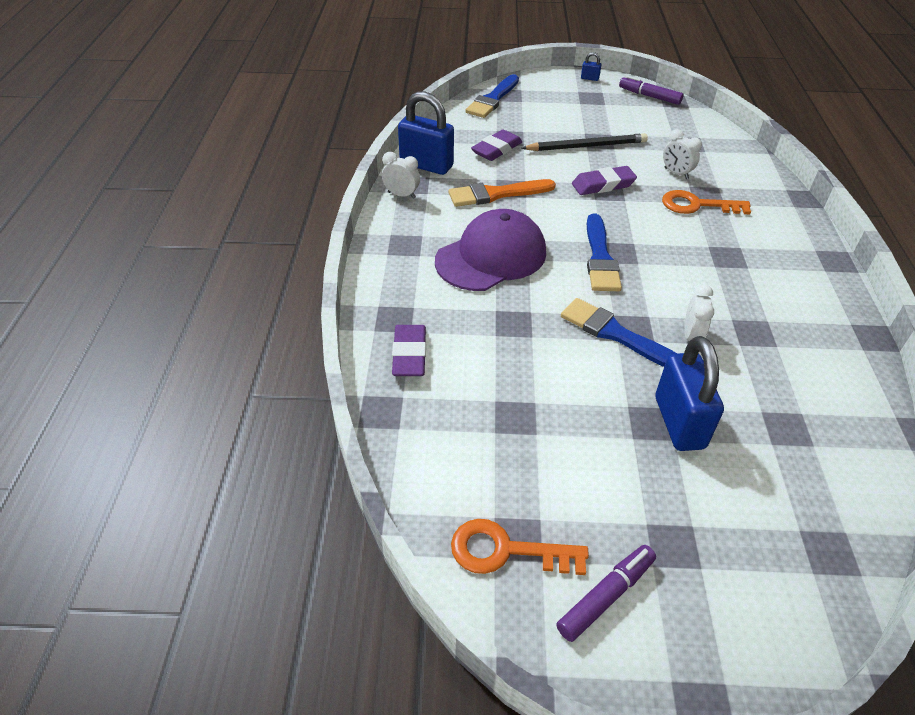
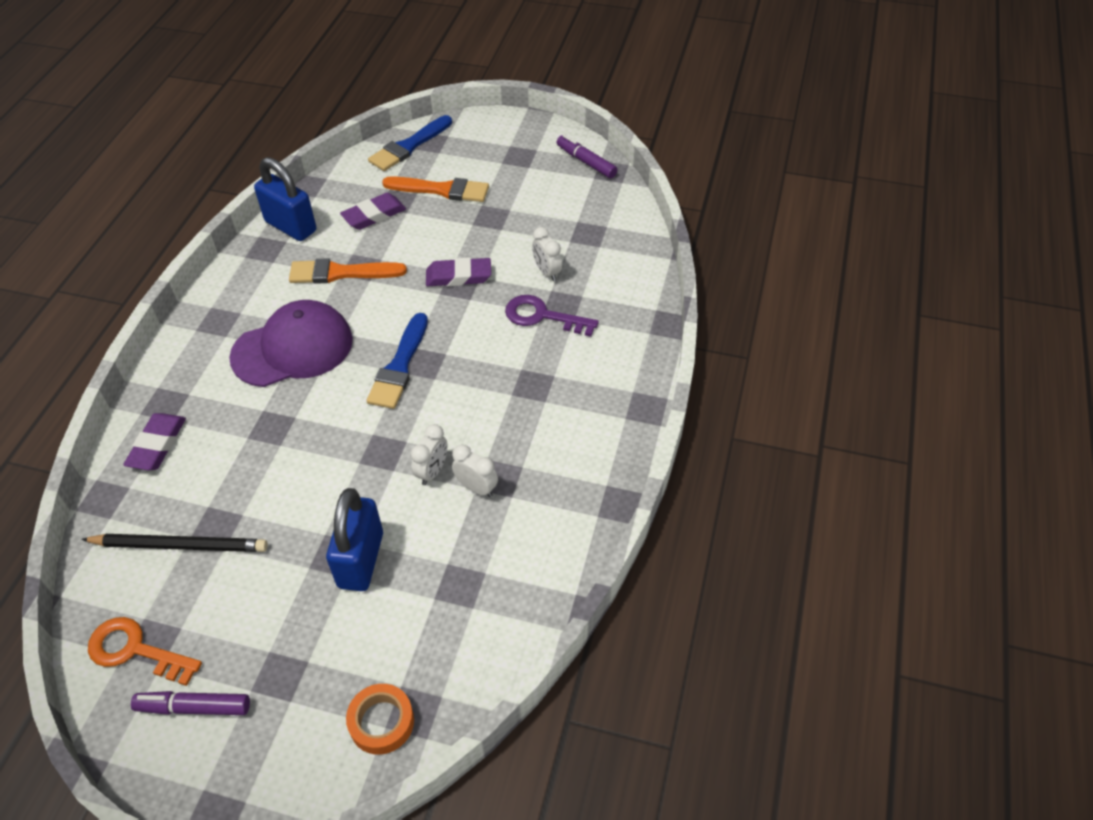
camera: 15 degrees right, 5 degrees up
white clock [382,152,420,199] -> white clock moved to [452,444,498,497]
black pencil [522,133,648,151] -> black pencil moved to [81,534,268,552]
purple marker [556,545,656,642] -> purple marker turned 150 degrees counterclockwise [131,691,250,715]
blue brush [561,298,677,367] -> none
blue padlock [581,52,601,81] -> none
orange key [662,190,751,214] -> purple key [505,295,599,337]
none -> orange tape [346,684,414,755]
none -> orange brush [382,176,489,202]

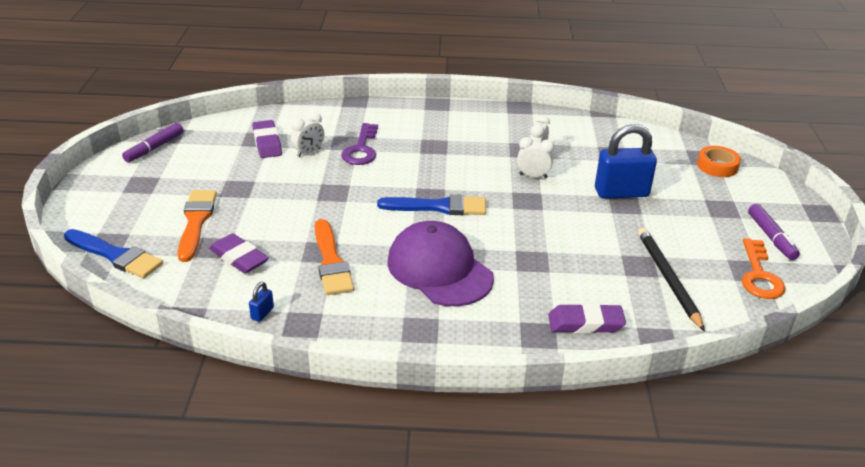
camera: 105 degrees left, 15 degrees down
blue padlock [254,157,316,241] -> blue padlock [249,282,274,322], size x0.41
purple eraser [426,257,491,286] -> purple eraser moved to [252,120,282,158]

